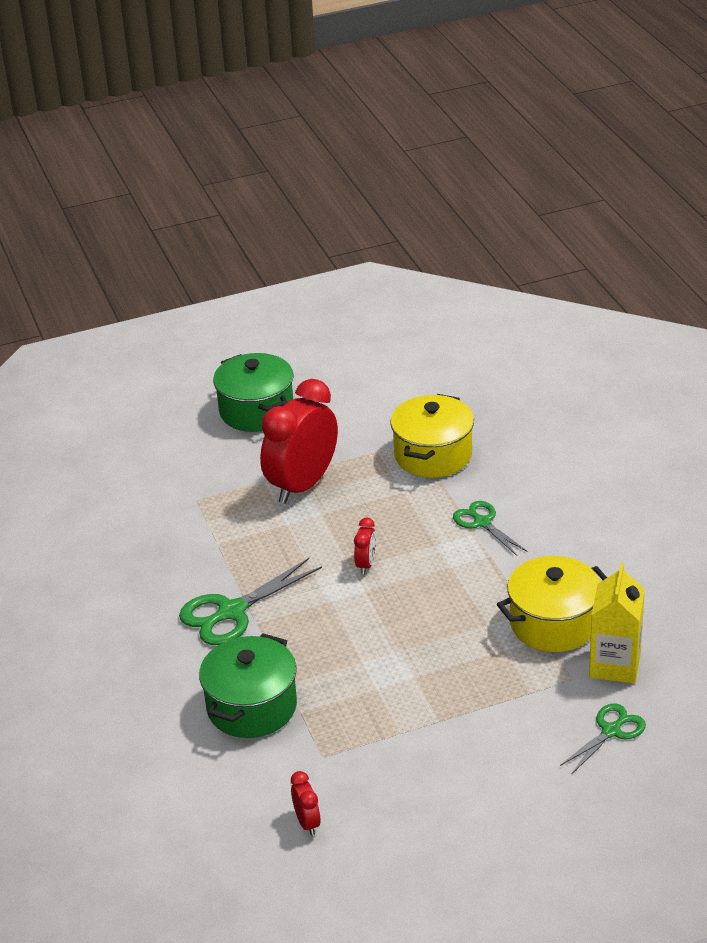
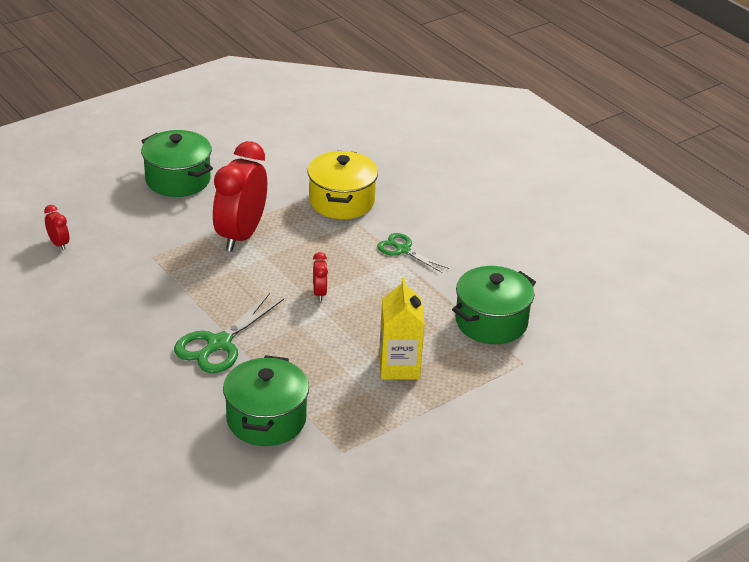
camera: 20 degrees left, 0 degrees up
red clock [291,771,321,836] -> red clock moved to [44,205,69,251]
yellow pot [497,556,607,652] -> green pot [452,266,536,344]
green scissors [560,703,646,774] -> none
yellow carton [589,563,645,684] -> yellow carton moved to [379,277,425,379]

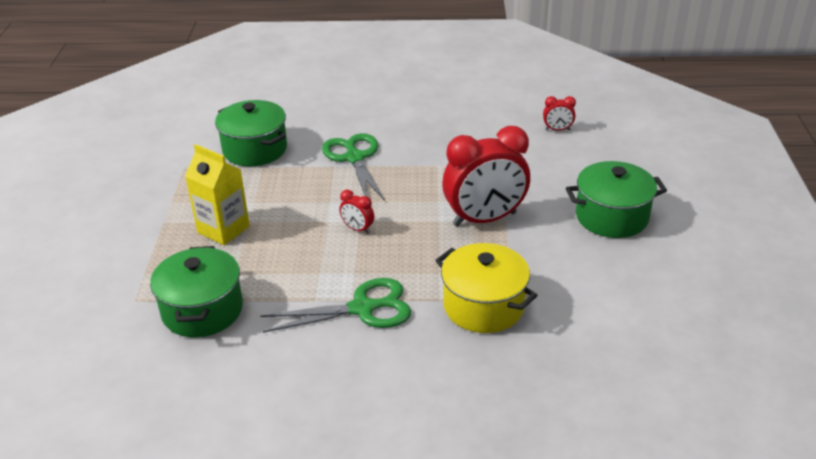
camera: 130 degrees right, 0 degrees up
red clock [213,141,267,252] -> red clock turned 105 degrees clockwise [442,126,530,226]
green scissors [377,233,449,273] -> green scissors [260,278,411,333], size x1.60

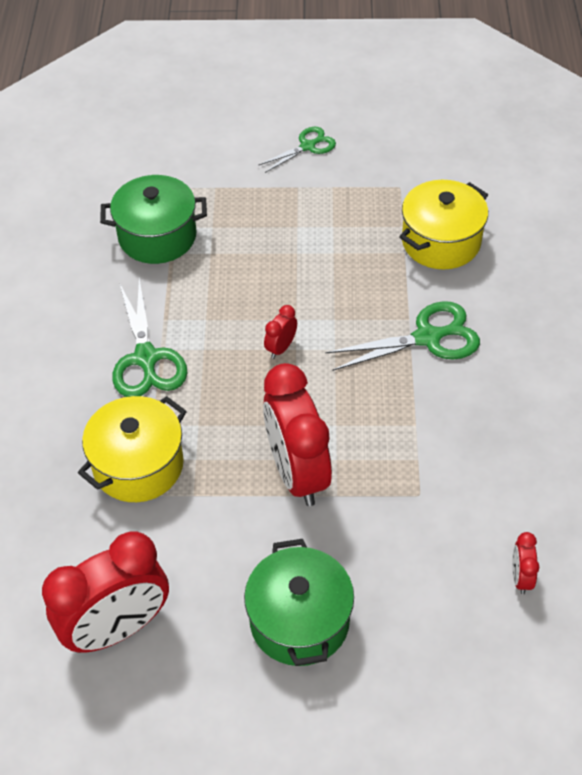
camera: 90 degrees right, 15 degrees up
yellow carton [185,144,250,245] -> none
green pot [215,100,287,167] -> yellow pot [400,180,488,269]
none -> red clock [42,531,169,653]
none -> green scissors [259,127,336,173]

